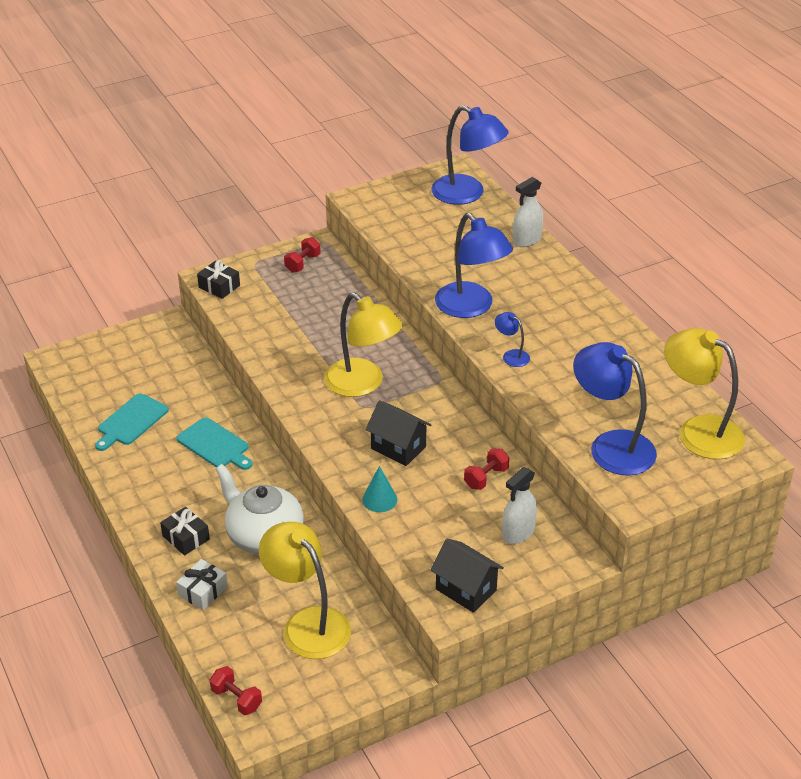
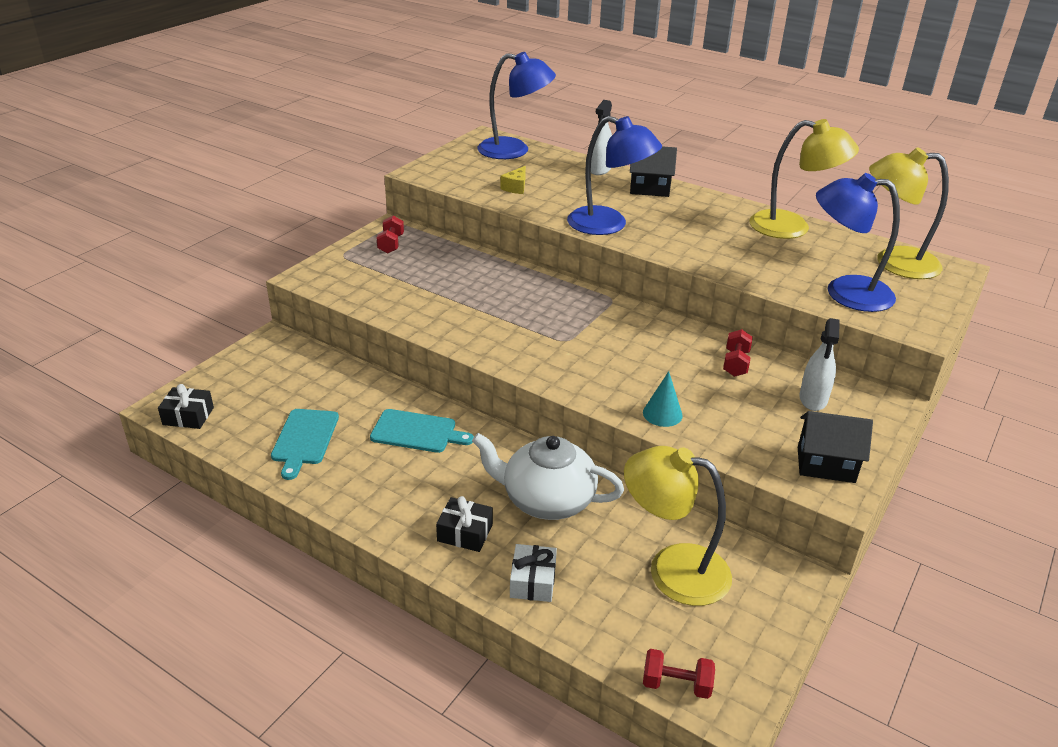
camera: 30 degrees left, 5 degrees down
black gift [197,260,240,299] -> black gift moved to [158,384,214,429]
yellow lamp [324,293,403,397] -> yellow lamp moved to [749,119,859,239]
black house [366,400,431,466] -> black house moved to [630,146,677,197]
blue lamp [495,312,530,367] -> none
none -> yellow cheese [500,166,526,194]

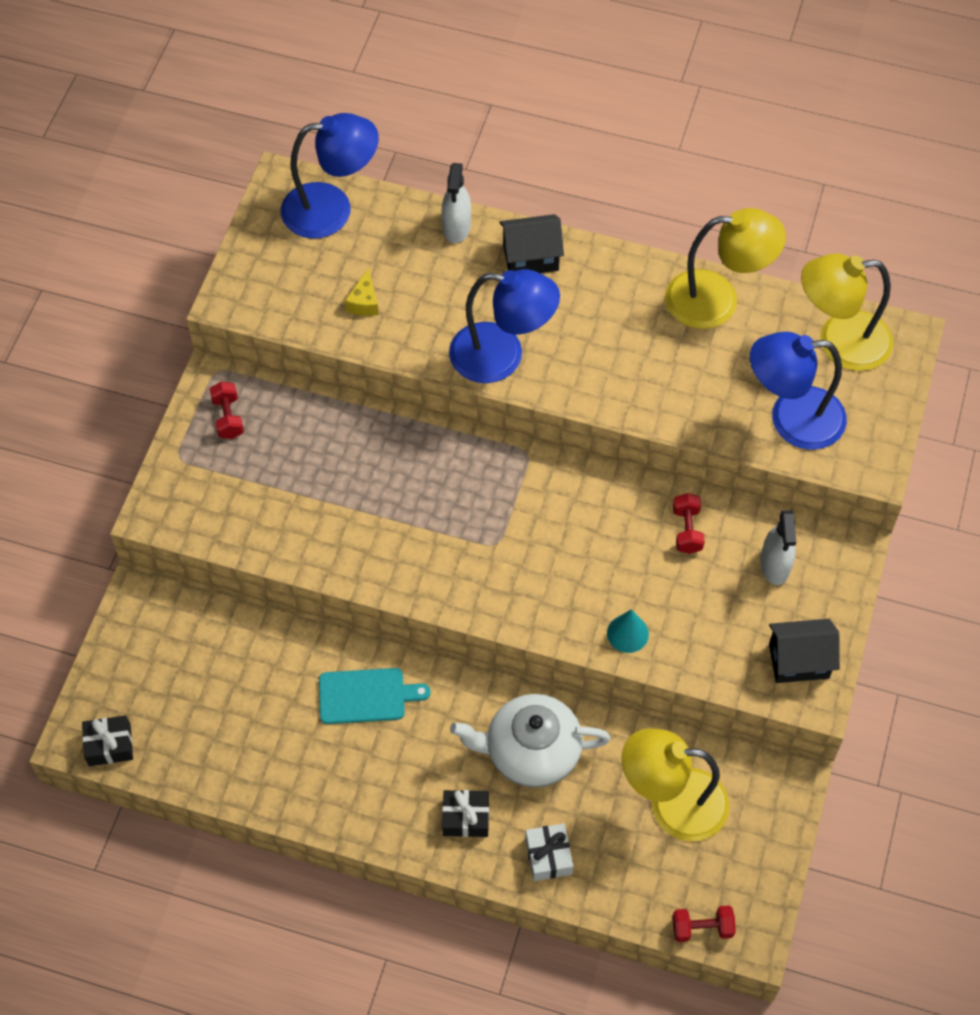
camera: 15 degrees left, 25 degrees up
turquoise cutting board [271,409,339,480] -> none

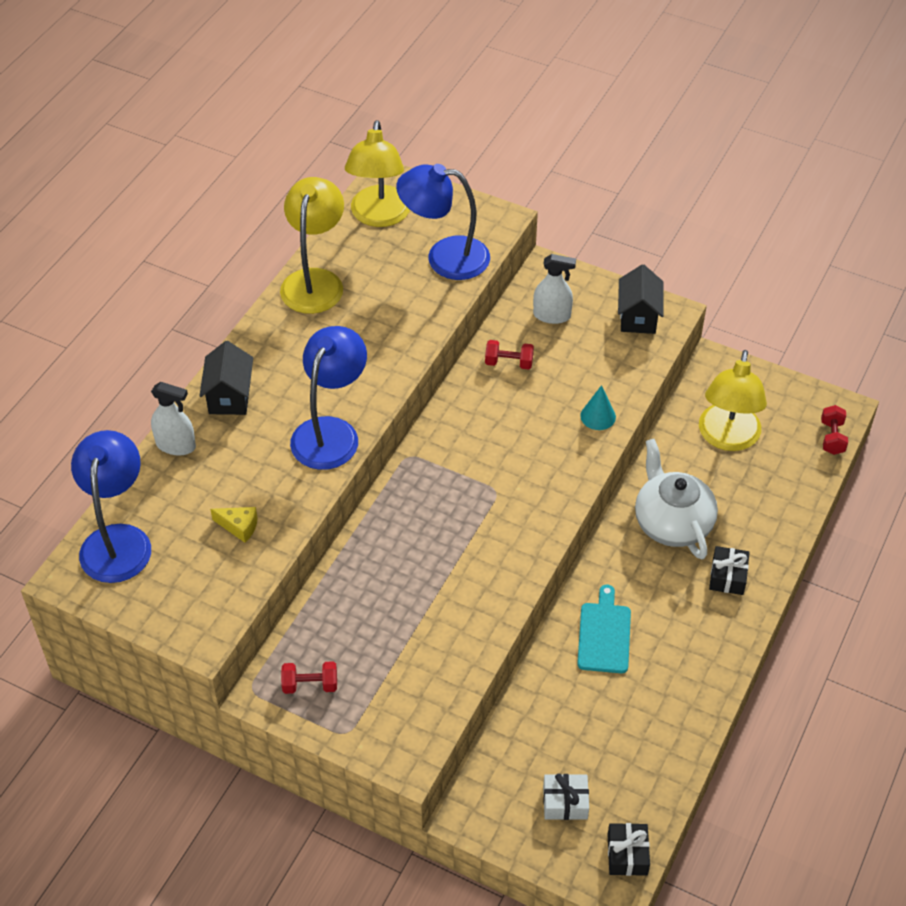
camera: 80 degrees left, 10 degrees down
white teapot [450,694,611,788] -> white teapot turned 150 degrees clockwise [635,439,718,559]
white gift [525,824,573,881] -> white gift moved to [543,774,589,820]
blue lamp [750,332,847,450] -> blue lamp turned 90 degrees clockwise [396,164,490,280]

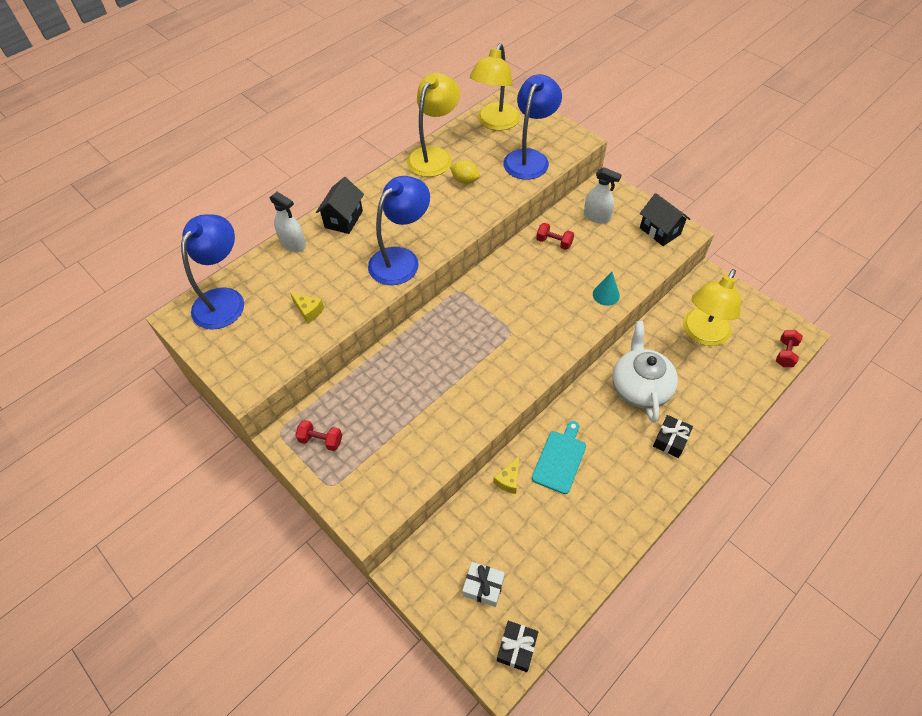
camera: 20 degrees right, 5 degrees up
blue lamp [396,164,490,280] -> blue lamp turned 90 degrees clockwise [503,74,562,180]
black house [618,264,663,334] -> black house turned 60 degrees counterclockwise [640,193,690,246]
none -> yellow lemon [450,160,480,184]
none -> yellow cheese [493,457,519,494]

